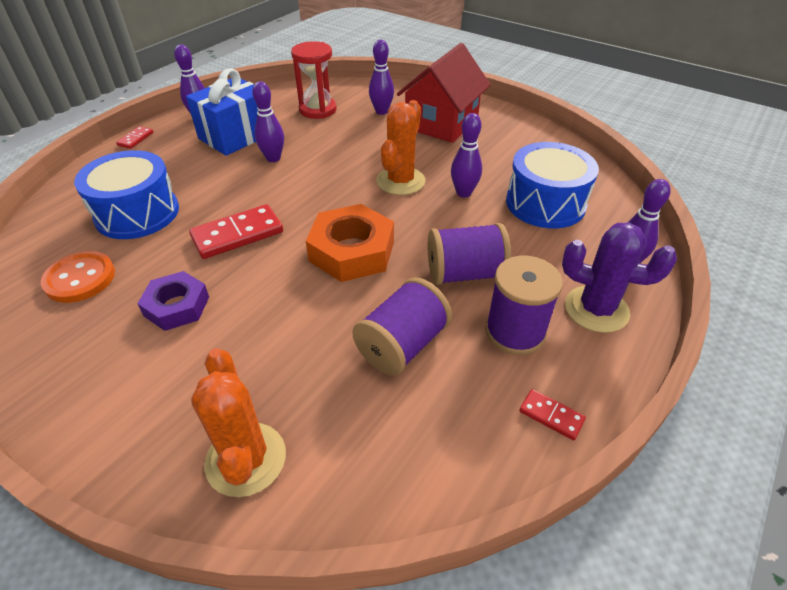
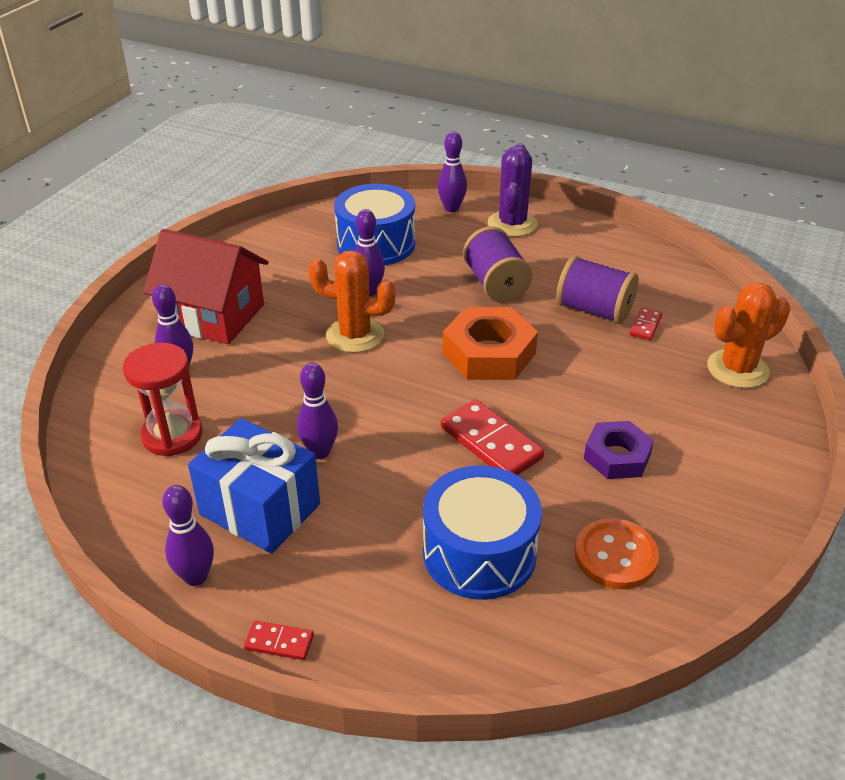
camera: 100 degrees left, 5 degrees down
purple spool [485,256,563,355] -> none
red domino [519,389,586,440] -> red domino moved to [629,307,662,340]

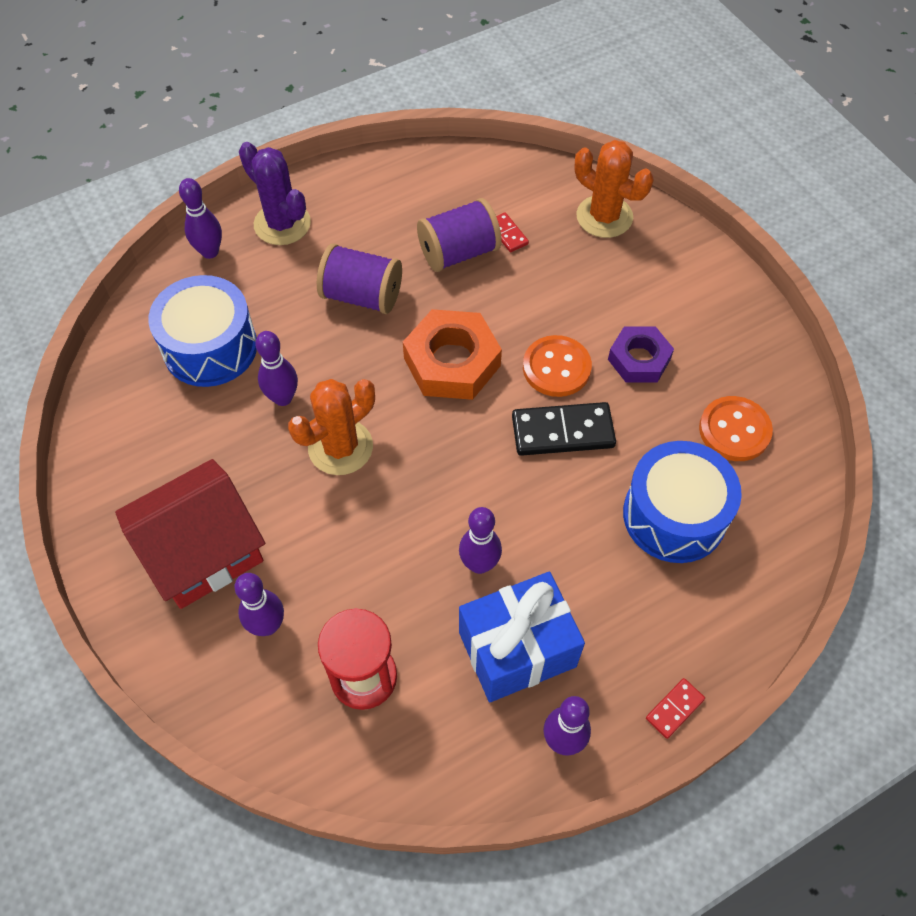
camera: 55 degrees left, 20 degrees up
red domino [441,399,544,475] -> black domino [512,402,616,456]
orange cactus [707,283,790,388] -> orange cactus turned 60 degrees counterclockwise [575,140,653,238]
none -> orange button [523,335,592,397]

